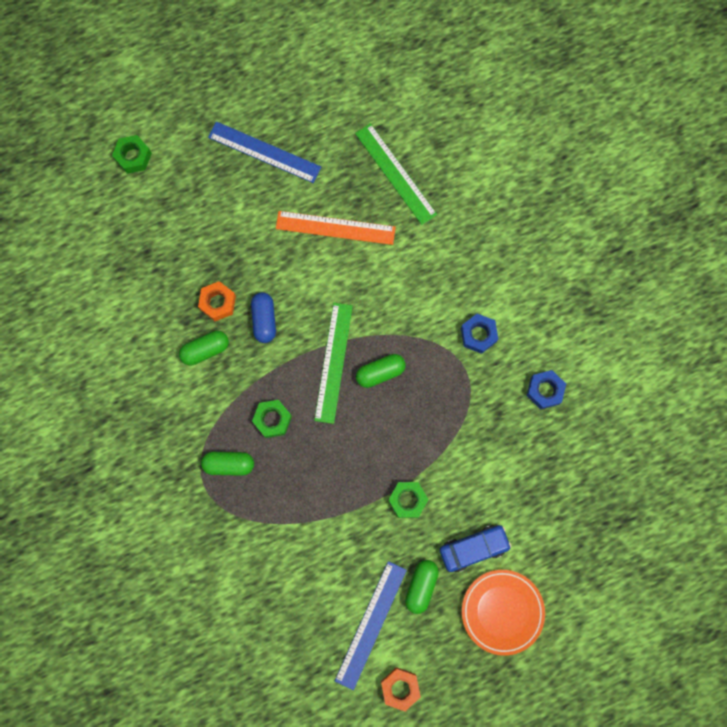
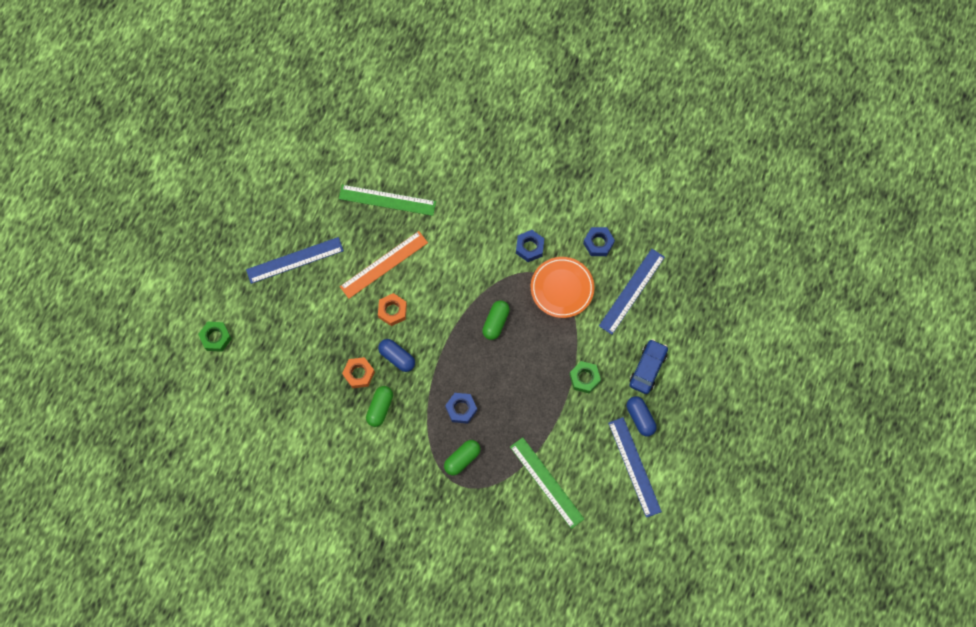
camera: 45 degrees left, 5 degrees down
green nut [252,400,292,438] -> blue nut [445,393,477,424]
green ruler [314,303,353,424] -> green ruler moved to [510,437,584,529]
orange nut [381,667,421,711] -> orange nut moved to [378,293,407,326]
green capsule [405,560,439,614] -> blue capsule [627,396,657,436]
orange plate [462,570,545,656] -> orange plate moved to [531,257,594,318]
none -> blue ruler [599,249,665,335]

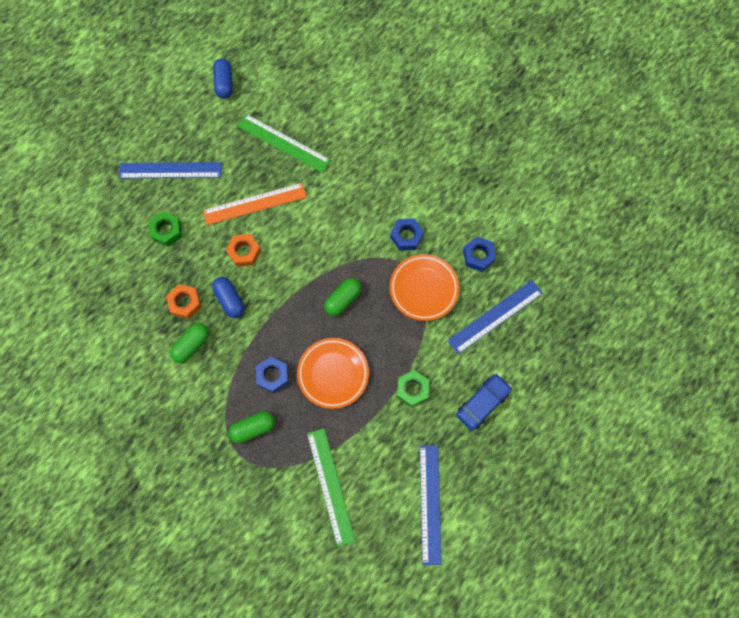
camera: 20 degrees right, 0 degrees up
green nut [198,322,232,352] -> green nut moved to [149,212,182,247]
blue capsule [627,396,657,436] -> blue capsule moved to [213,59,233,99]
none -> orange plate [297,338,369,409]

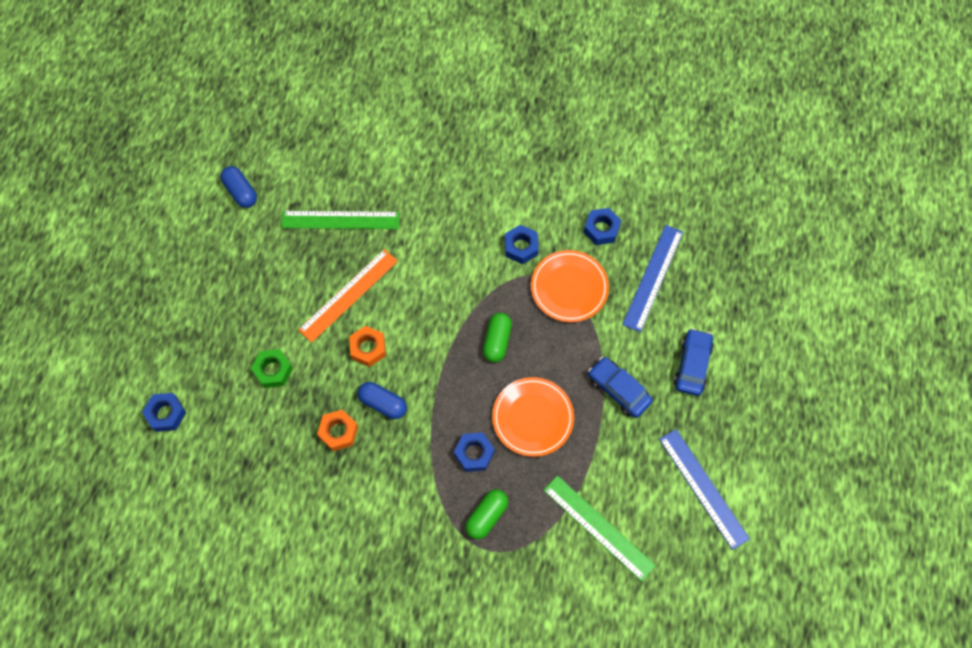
camera: 30 degrees left, 5 degrees down
blue ruler [119,162,222,178] -> none
green capsule [170,323,209,363] -> none
green nut [397,370,429,407] -> blue car [588,357,653,418]
none -> blue nut [142,393,186,432]

